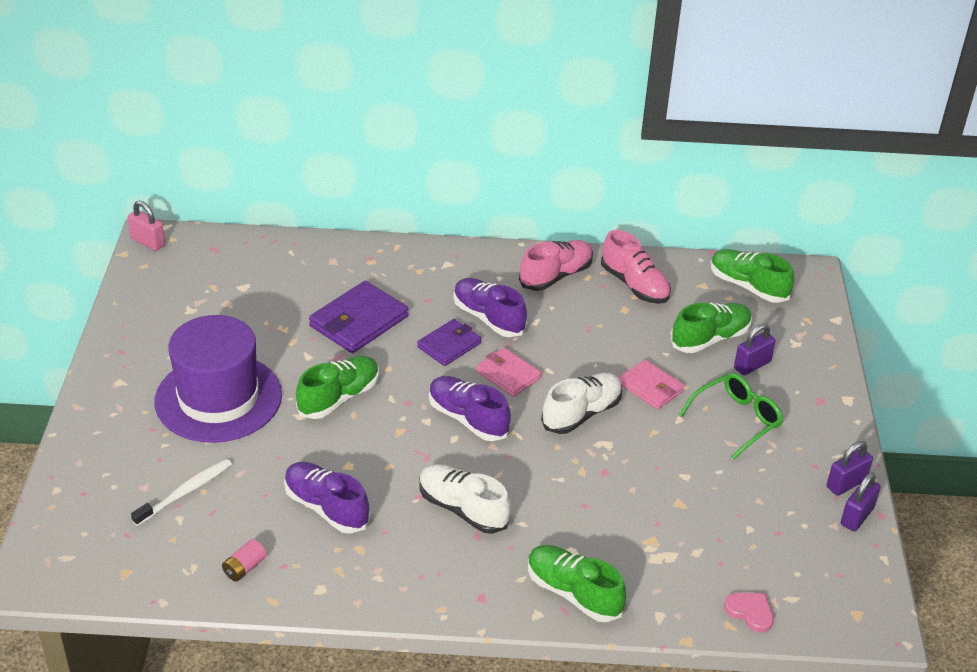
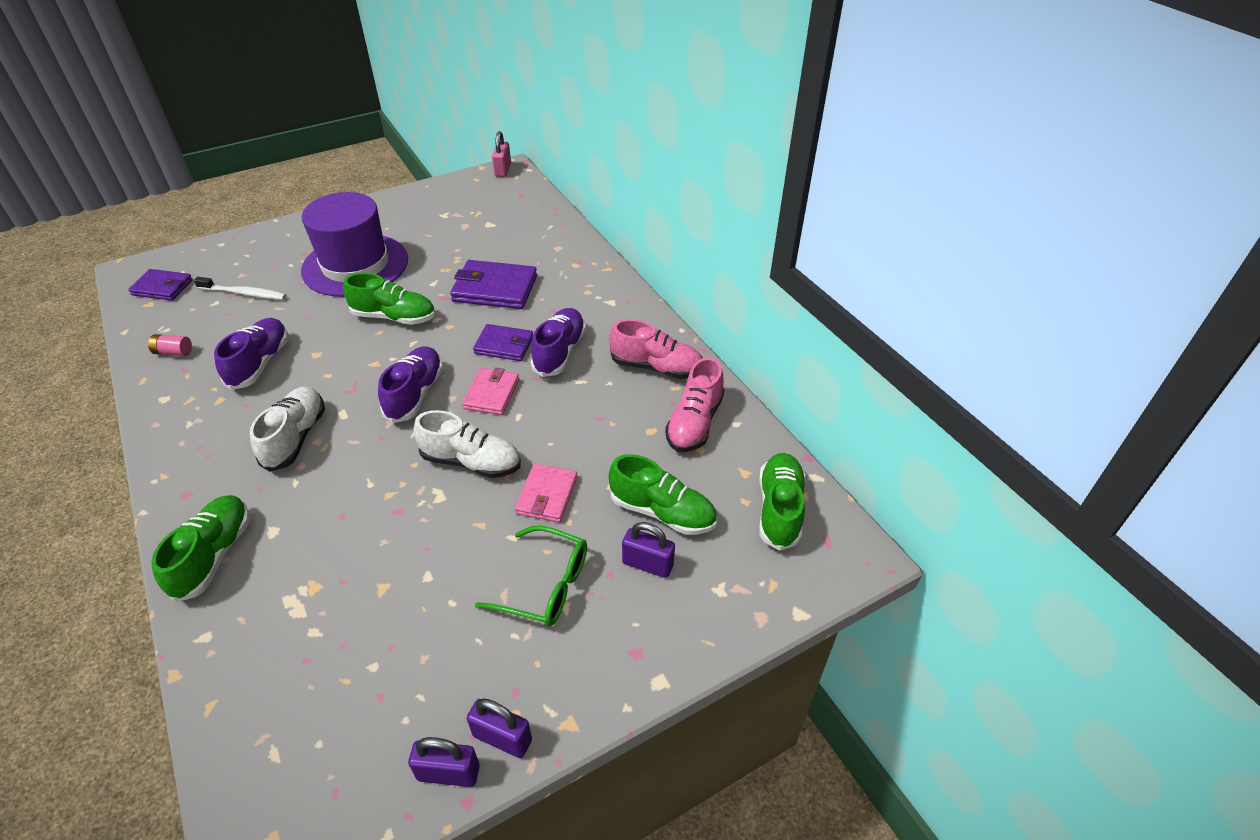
camera: 60 degrees right, 5 degrees up
pink heart [724,593,774,633] -> none
none -> purple wallet [128,269,193,301]

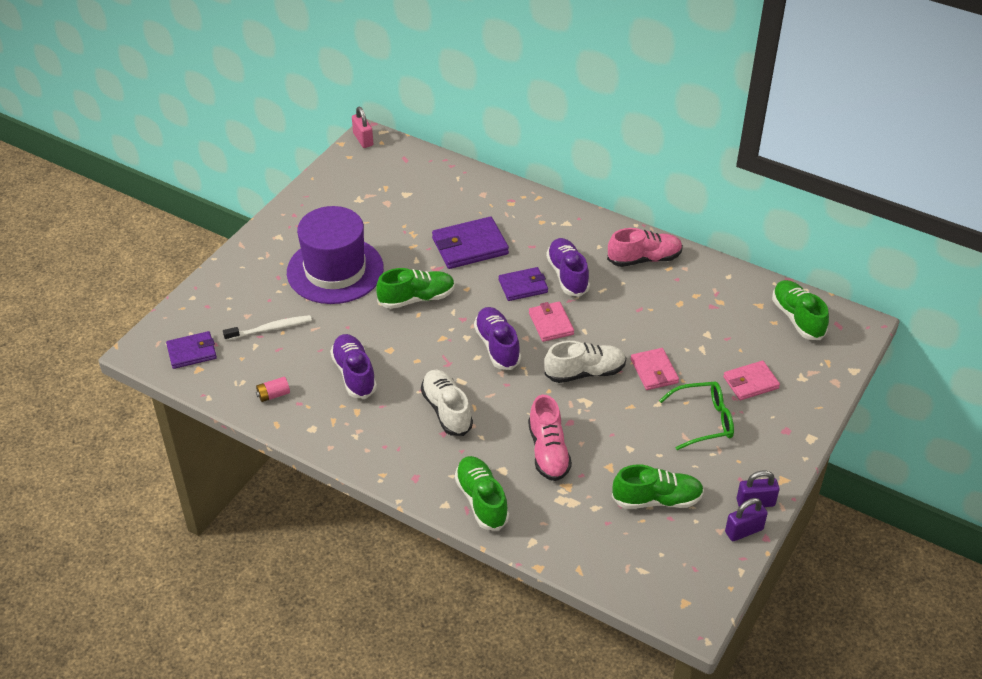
camera: 30 degrees left, 0 degrees up
green shoe [609,454,717,535] -> green shoe moved to [612,465,704,509]
purple padlock [622,522,675,578] -> pink wallet [723,361,780,400]
pink shoe [665,357,724,452] -> pink shoe moved to [528,395,572,481]

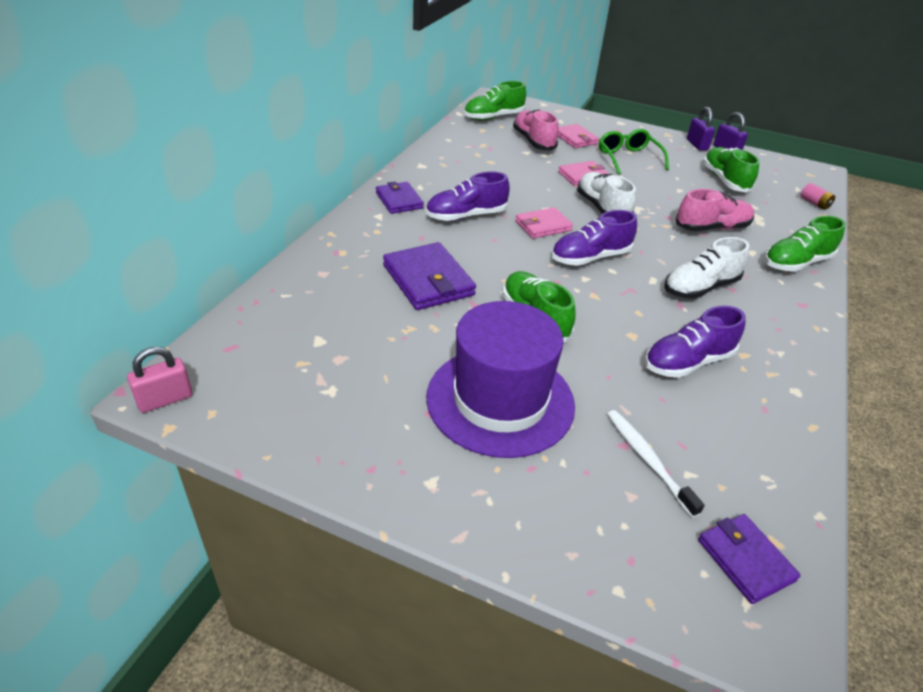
camera: 100 degrees left, 5 degrees down
pink battery [256,377,290,402] -> pink battery moved to [801,183,835,210]
purple wallet [499,267,548,301] -> purple wallet moved to [376,181,424,214]
pink shoe [607,228,683,267] -> pink shoe moved to [513,109,559,151]

